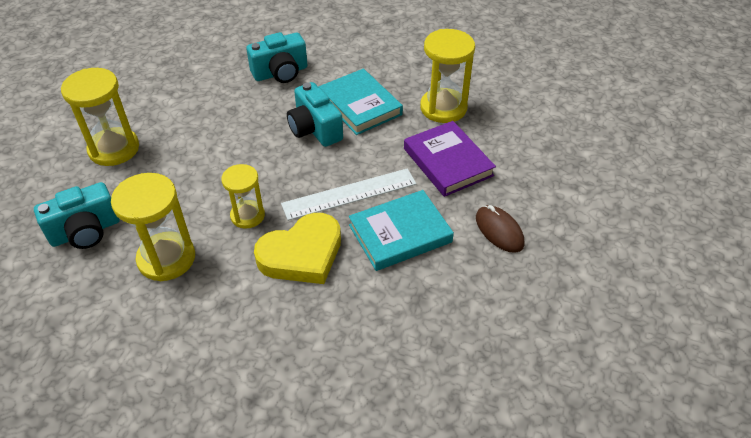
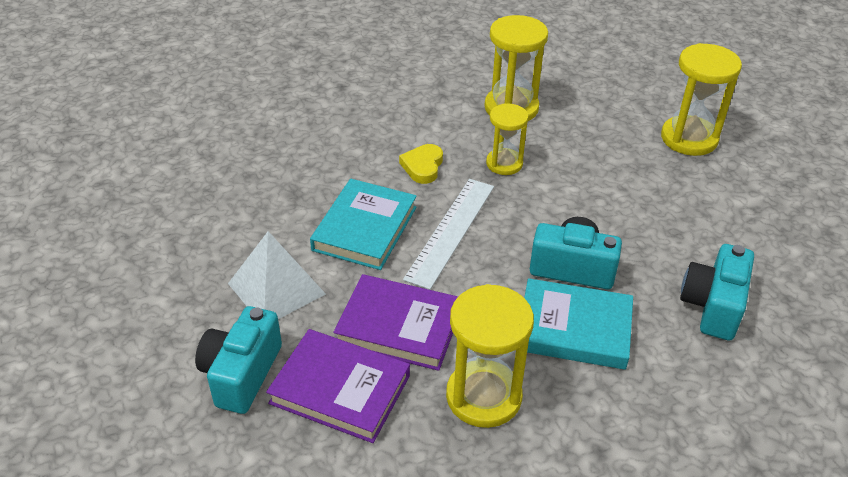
camera: 135 degrees right, 5 degrees down
turquoise camera [34,182,120,249] -> turquoise camera moved to [195,306,282,414]
yellow heart [254,213,341,284] -> yellow heart [399,144,443,184], size x0.55
brown mouse [476,205,525,253] -> white pyramid [228,231,326,319]
none -> purple book [266,329,410,443]

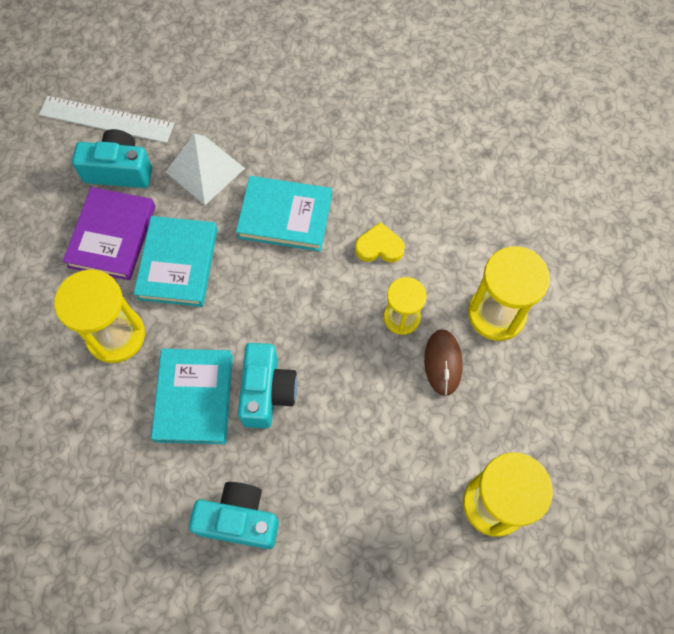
camera: 80 degrees right, 25 degrees up
purple book [333,274,458,371] -> turquoise book [134,216,218,307]
white ruler [403,179,494,290] -> white ruler moved to [39,96,174,143]
none -> brown mouse [424,329,463,396]

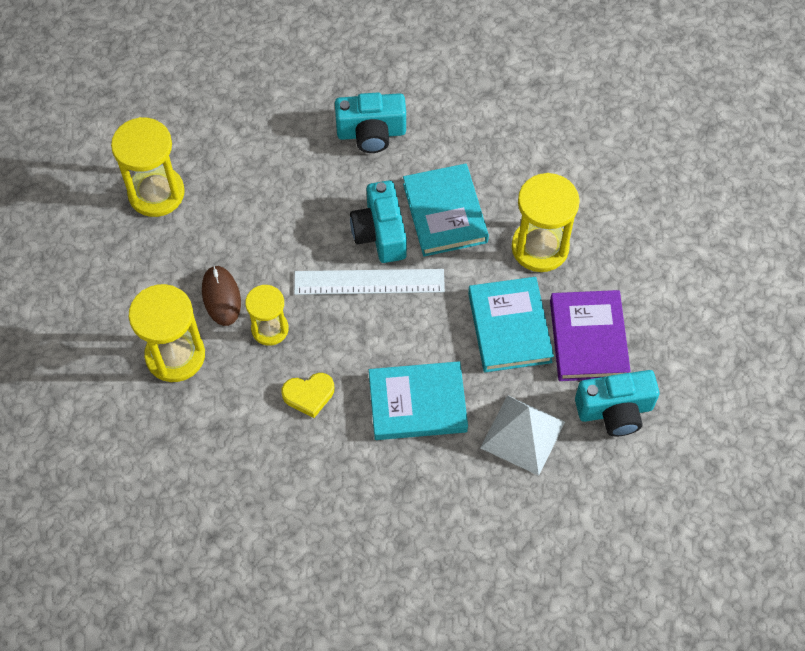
camera: 165 degrees right, 5 degrees down
white ruler [39,96,174,143] -> white ruler moved to [294,269,445,295]

